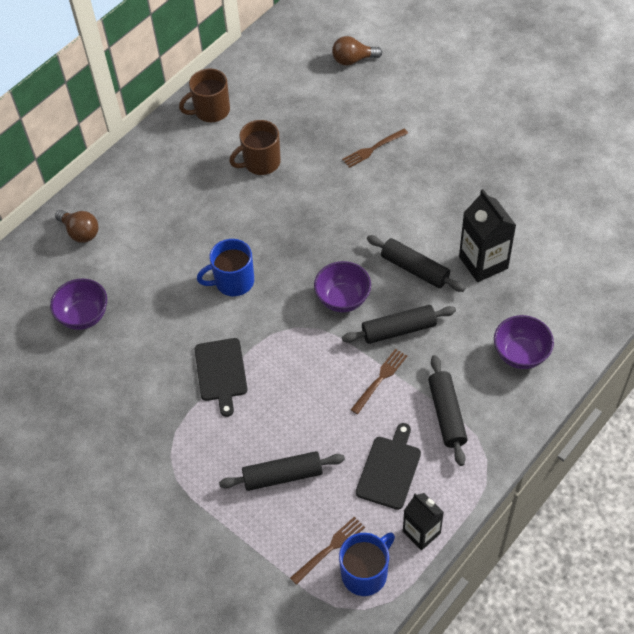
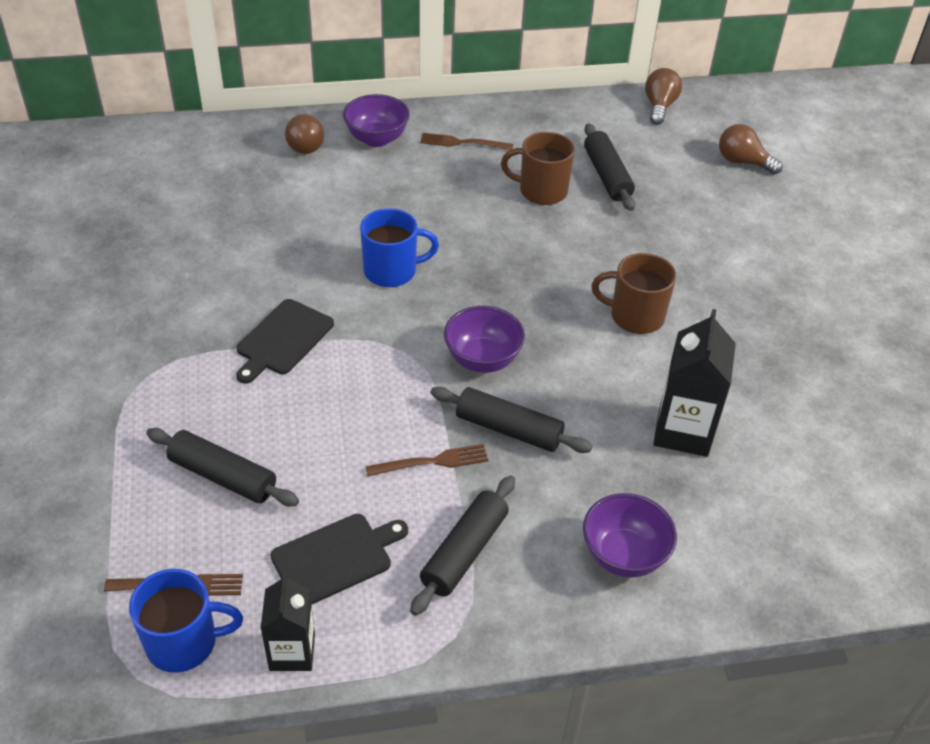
camera: 35 degrees right, 10 degrees down
purple bowl [50,278,107,330] -> purple bowl moved to [343,94,410,147]
brown mug [179,69,230,122] -> brown mug moved to [591,253,676,334]
blue mug [197,239,254,296] -> blue mug turned 150 degrees clockwise [360,208,439,287]
brown fork [342,129,408,168] -> brown fork moved to [420,133,513,150]
black rolling pin [367,235,466,292] -> black rolling pin moved to [584,123,635,211]
none -> brown light bulb [645,68,682,125]

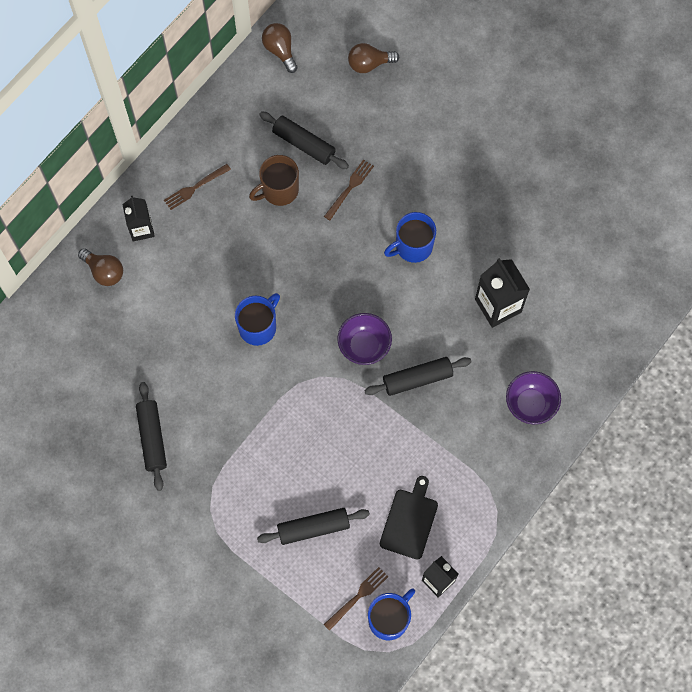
camera: 40 degrees left, 25 degrees up
black cutting board [236,299,334,384] -> none
purple bowl [343,94,410,147] -> black carton [122,196,155,242]
brown fork [365,444,489,477] -> brown fork moved to [324,159,374,220]
black rolling pin [410,475,515,616] -> black rolling pin moved to [136,382,167,491]
brown mug [591,253,676,334] -> blue mug [384,212,436,263]

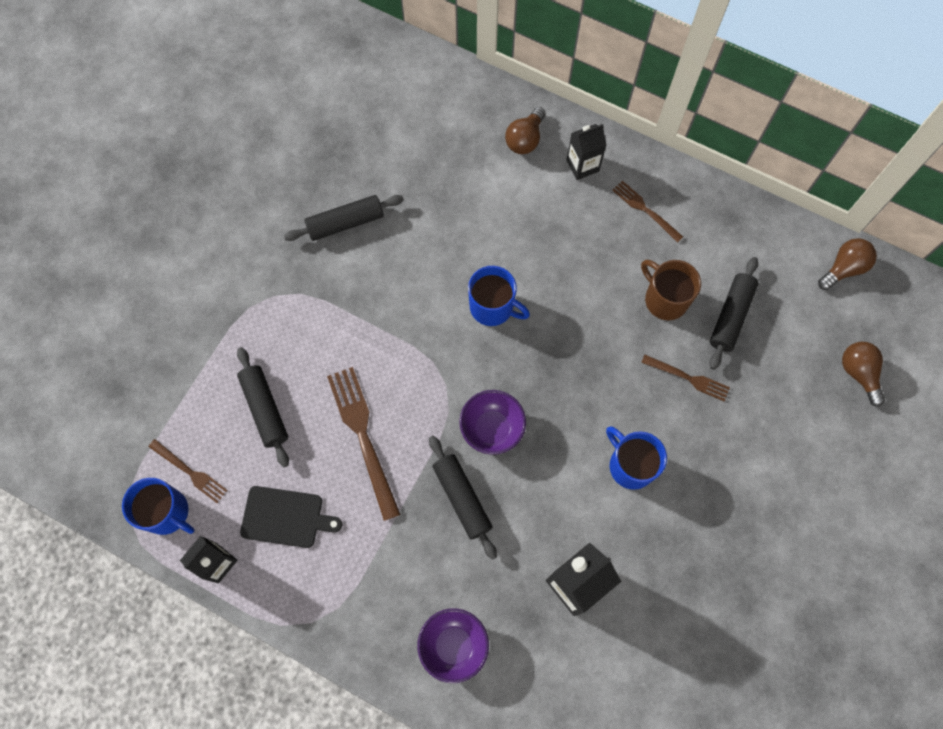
camera: 80 degrees right, 0 degrees up
none -> brown fork [327,367,401,521]

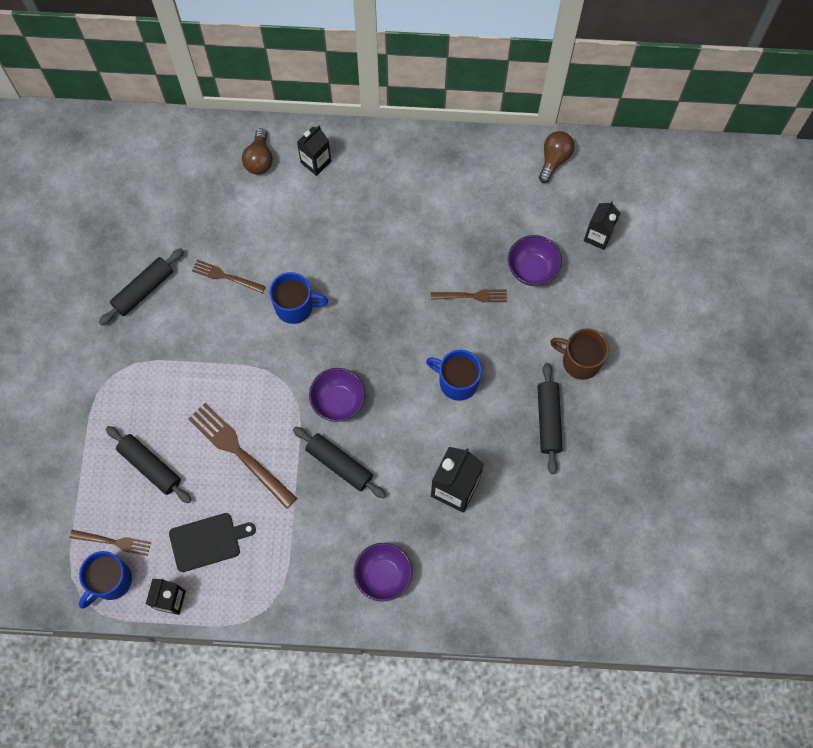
camera: 25 degrees left, 0 degrees up
blue mug [122,478,195,535] -> blue mug turned 120 degrees clockwise [79,551,132,608]
brown fork [613,181,683,243] -> brown fork moved to [192,260,266,293]
brown mug [641,260,701,320] -> brown mug moved to [550,328,609,380]
black rolling pin [709,257,759,370] -> black rolling pin moved to [537,363,563,474]
brown light bulb [842,342,885,407] -> black carton [584,201,620,250]
none -> purple bowl [508,235,562,286]

